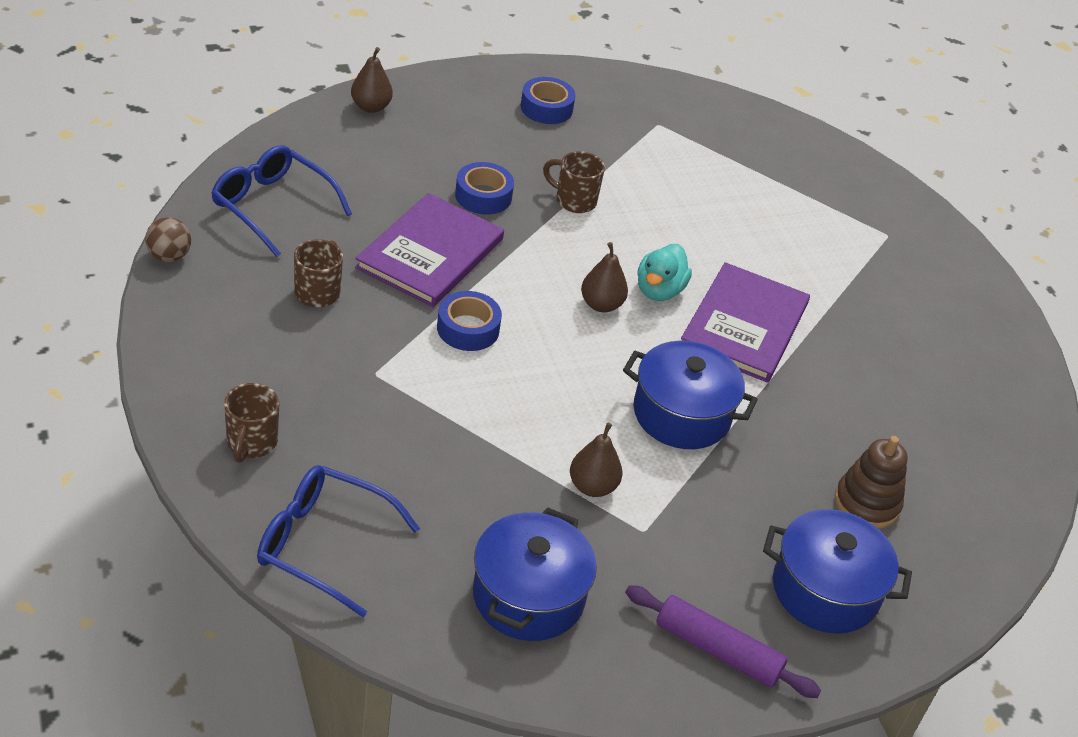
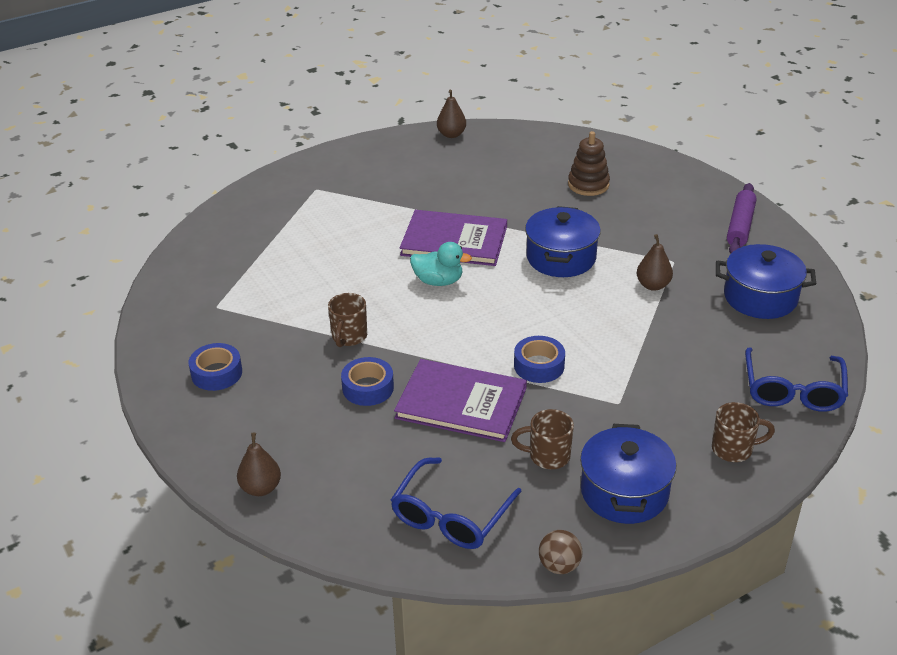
camera: 95 degrees left, 5 degrees down
brown pear [581,242,628,312] -> brown pear moved to [437,90,466,138]
blue pot [763,509,912,634] -> blue pot moved to [580,424,676,524]

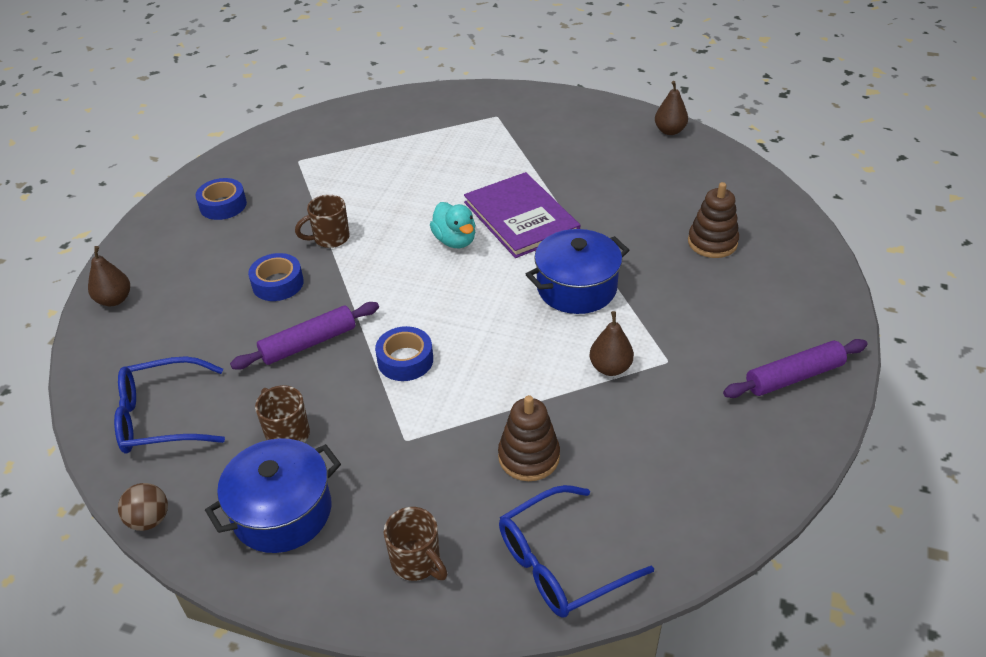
camera: 50 degrees right, 5 degrees up
purple book [394,359,527,442] -> purple rolling pin [230,302,379,370]
blue pot [716,244,816,319] -> none
none -> brown stacking toy [498,395,560,481]

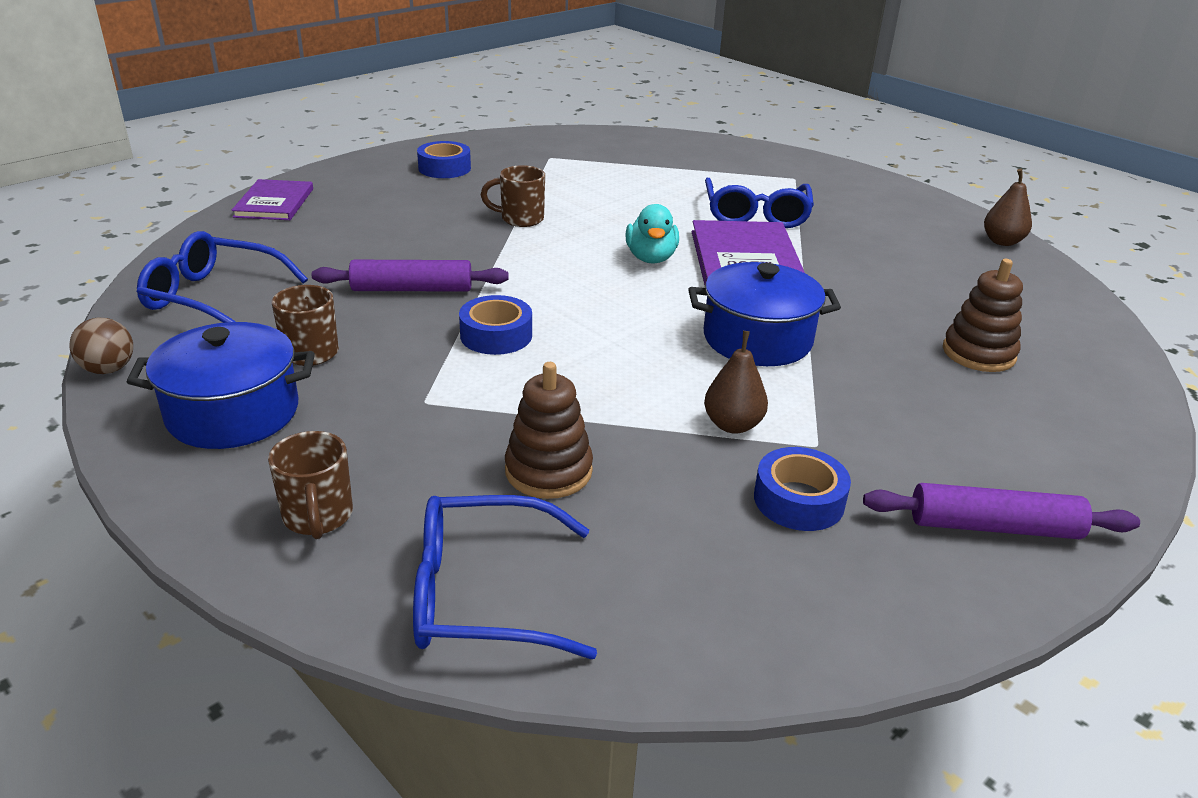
camera: 25 degrees right, 10 degrees down
brown pear [88,246,130,306] -> purple book [231,179,313,220]
blue tape [248,253,304,301] -> blue tape moved to [754,447,851,531]
none -> blue glasses [705,178,814,228]

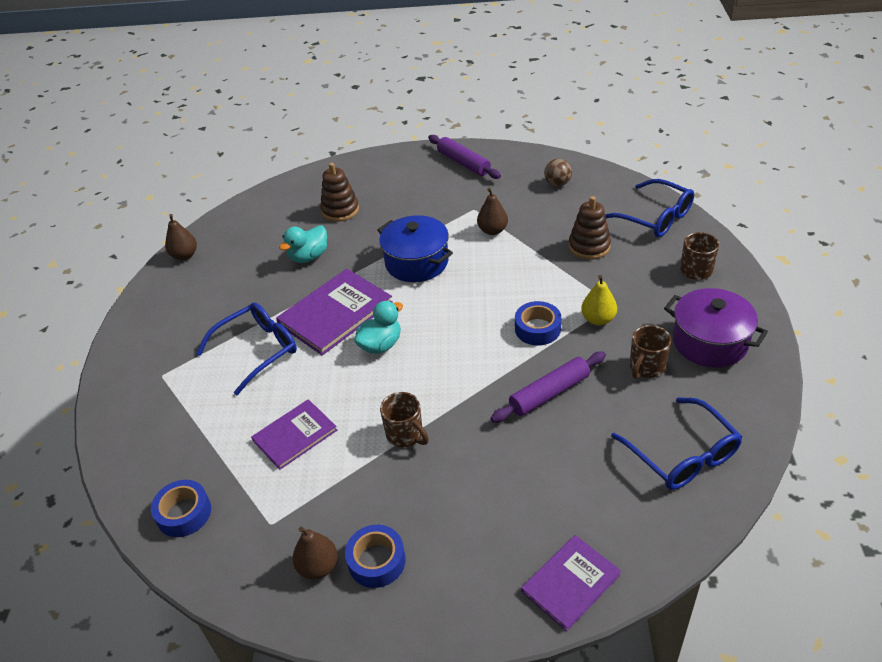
camera: 130 degrees left, 10 degrees up
brown ball [69,318,133,374] -> brown ball moved to [544,159,572,187]
blue pot [127,322,315,449] -> purple pot [664,288,768,368]
purple rolling pin [312,260,509,291] -> purple rolling pin turned 75 degrees counterclockwise [491,351,606,423]
blue tape [754,447,851,531] -> blue tape moved to [151,480,211,537]
none -> purple book [251,399,337,470]
none -> turquoise duck [279,225,327,263]
none -> brown pear [292,527,338,579]
none -> yellow pear [581,275,617,325]

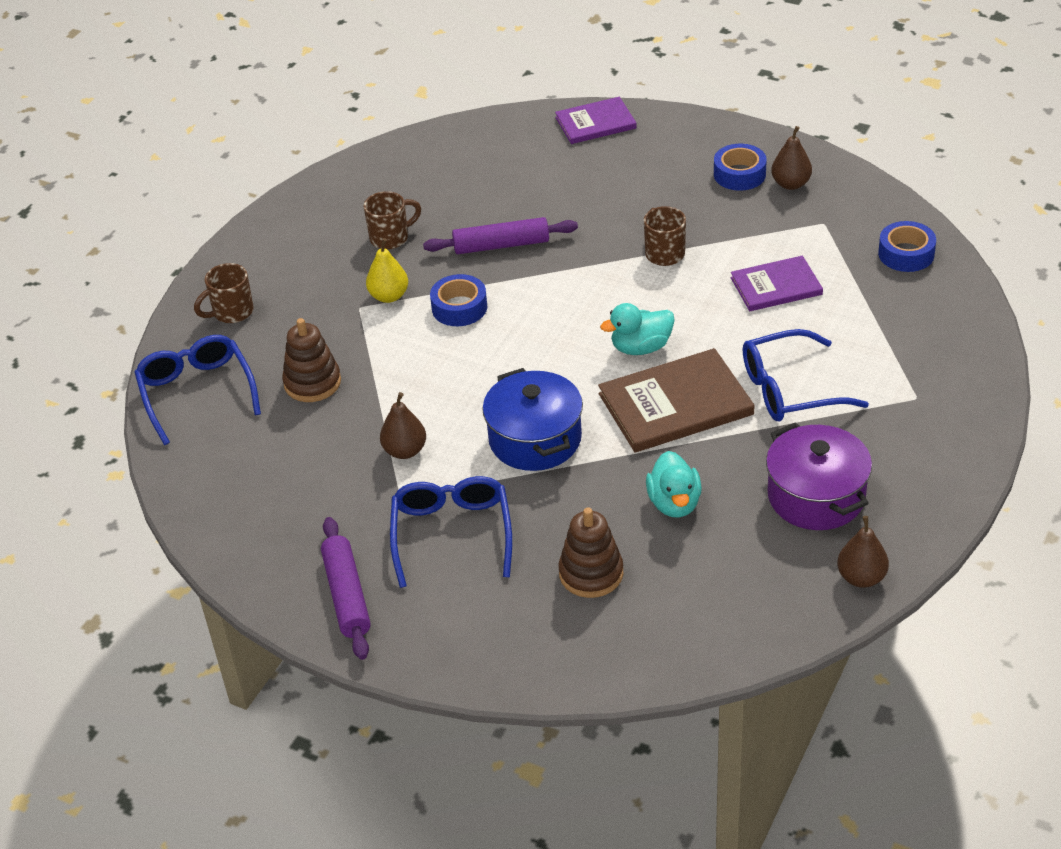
camera: 155 degrees left, 0 degrees up
purple book [276,269,393,355] -> brown book [598,348,755,453]
turquoise duck [279,225,327,263] -> turquoise duck turned 105 degrees clockwise [646,451,702,517]
brown ball [544,159,572,187] -> none
blue glasses [611,397,742,490] -> blue glasses moved to [390,476,512,588]
purple pot [664,288,768,368] -> purple pot moved to [766,422,872,530]

